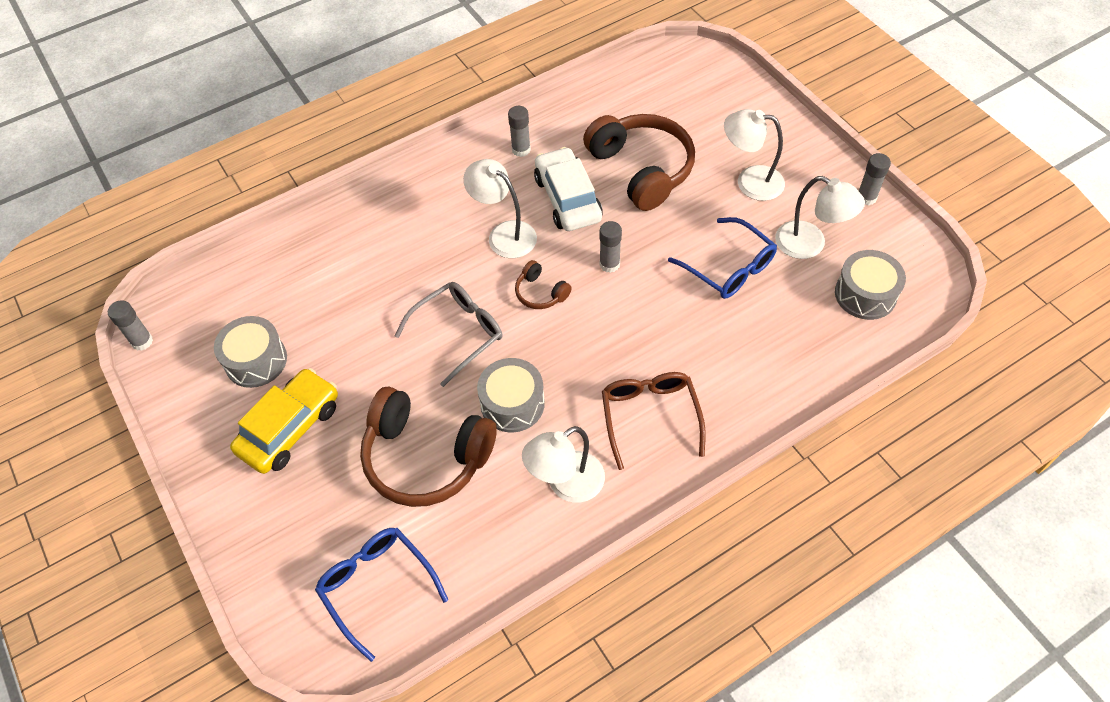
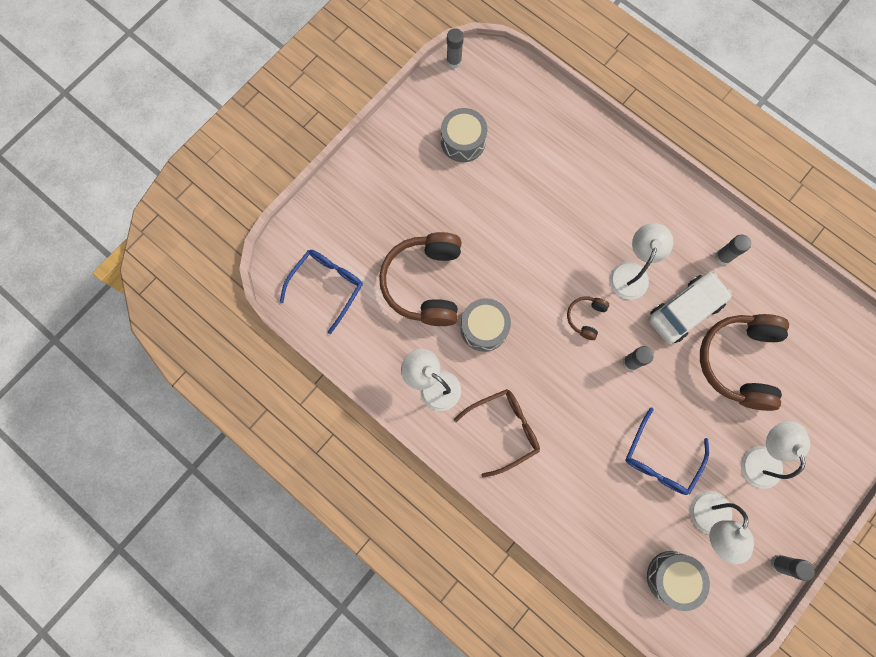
camera: 70 degrees right, 20 degrees up
yellow car [230,368,338,474] -> none
grey glasses [395,282,502,387] -> none
brown headphones [583,114,695,211] -> brown headphones turned 150 degrees clockwise [700,314,789,411]

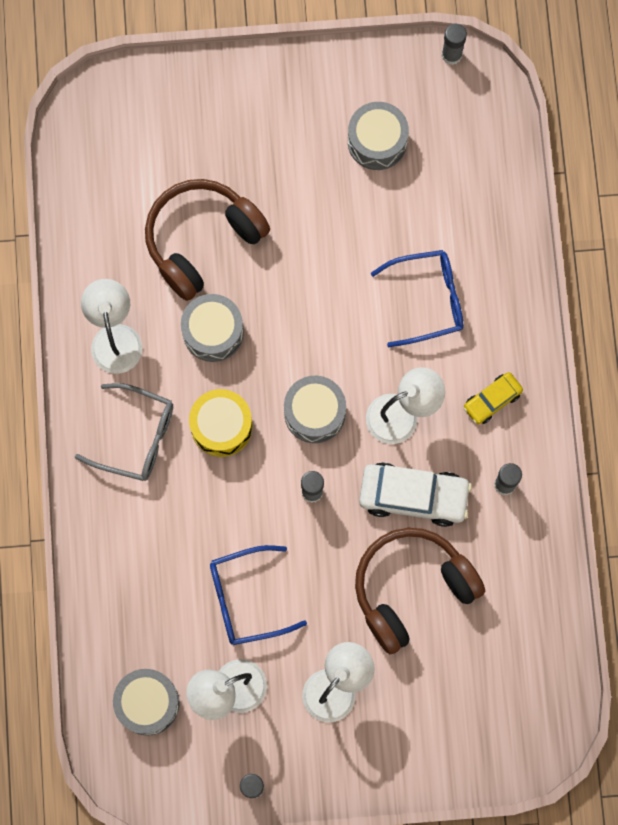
camera: 45 degrees right, 0 degrees up
blue glasses [280,250,363,334] -> blue glasses moved to [371,250,463,347]
brown glasses [454,389,540,478] -> grey glasses [75,383,173,481]
brown headphones [567,296,609,340] -> grey drum [284,376,346,443]
none -> yellow drum [189,389,253,457]
none -> yellow car [463,372,523,424]

